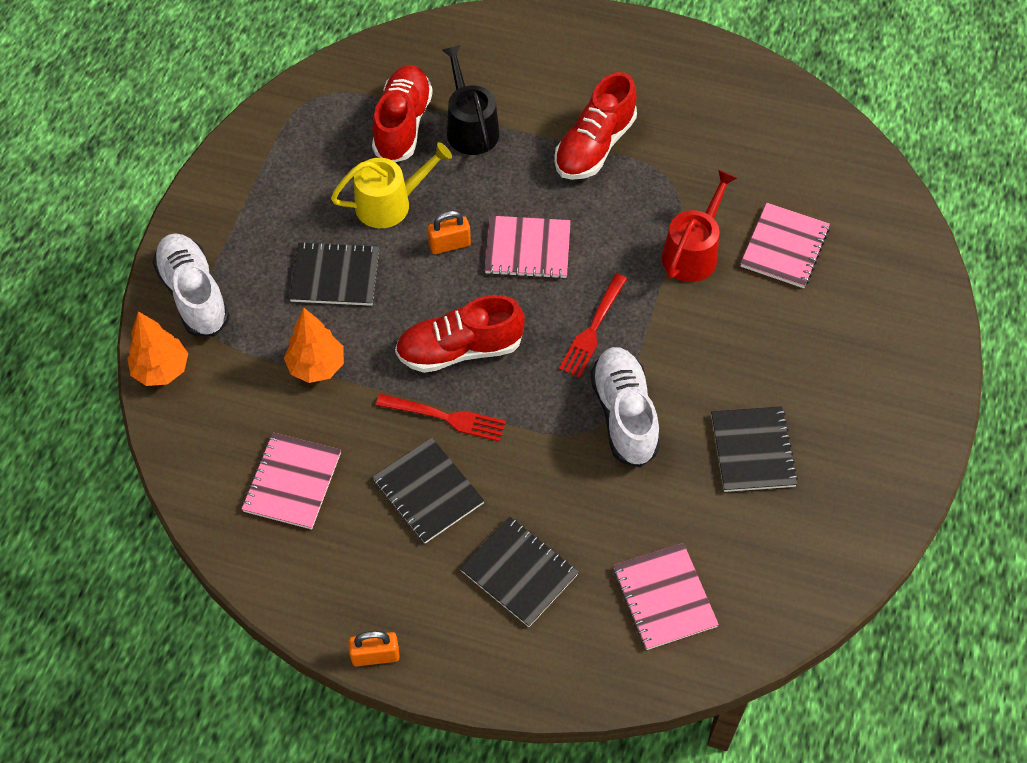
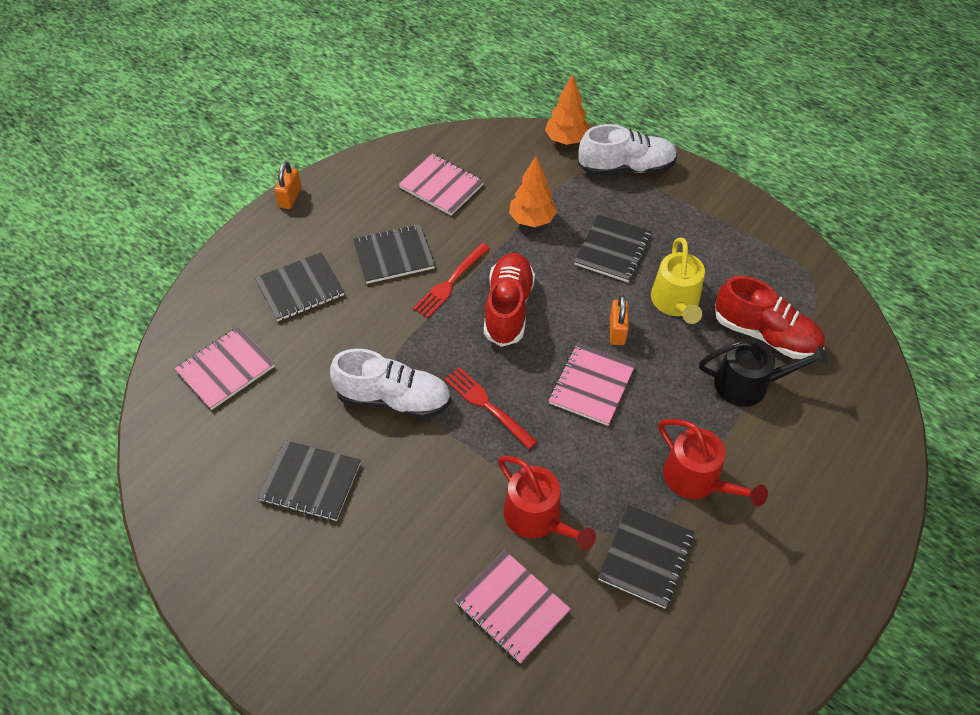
camera: 110 degrees right, 5 degrees down
red shoe [554,72,637,180] -> red watering can [659,419,768,507]
pink notebook [613,543,719,650] -> pink notebook turned 45 degrees counterclockwise [175,327,275,410]
none -> black notebook [598,505,694,609]

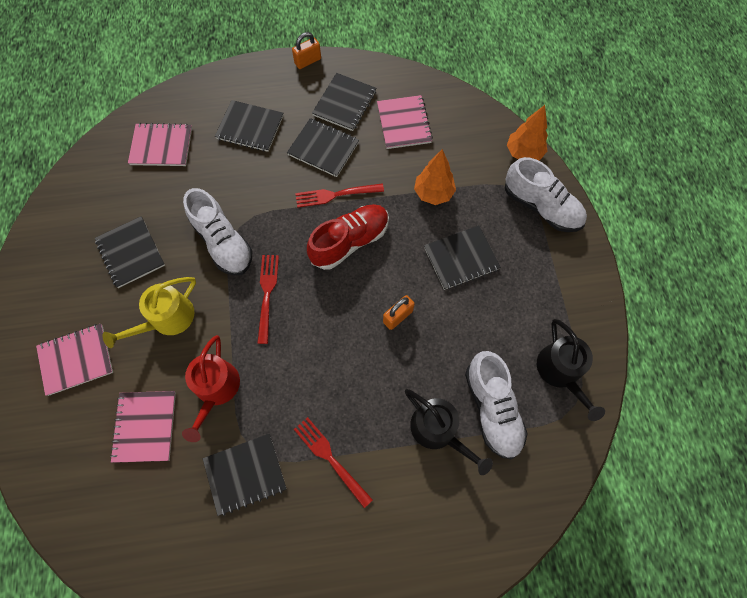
camera: 45 degrees right, 15 degrees up
pink notebook [549,343,636,426] -> pink notebook moved to [36,324,113,396]
yellow watering can [651,238,705,324] -> yellow watering can moved to [103,277,196,348]
red watering can [659,419,768,507] -> red fork [294,417,373,508]
red shoe [715,276,825,359] -> white shoe [465,351,528,459]
none -> black notebook [312,73,376,131]
none -> black watering can [537,319,605,421]

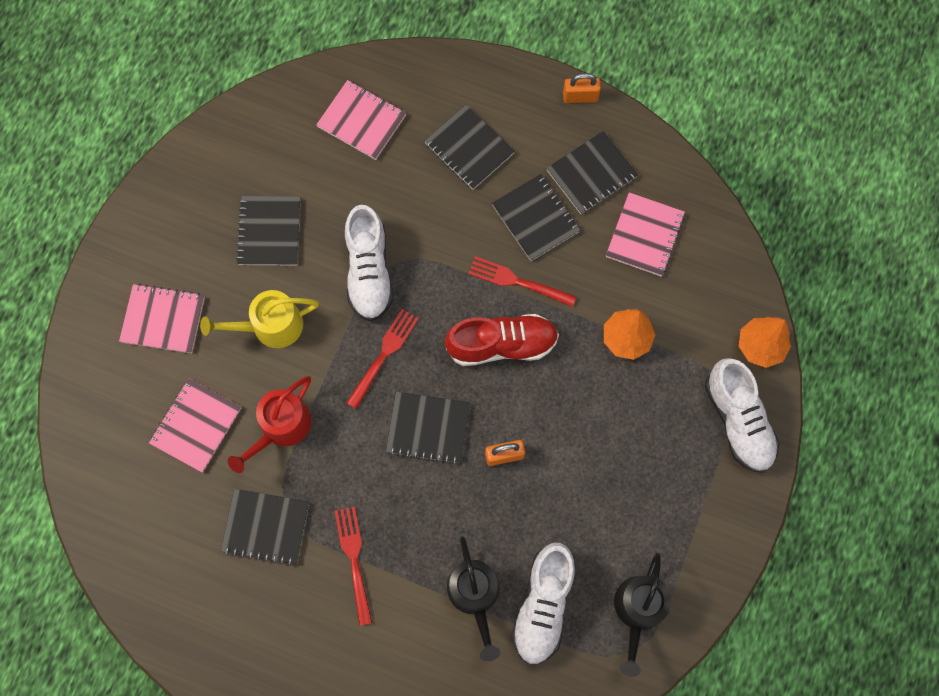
camera: 30 degrees right, 5 degrees up
black notebook [424,225,501,290] -> black notebook moved to [386,392,470,464]

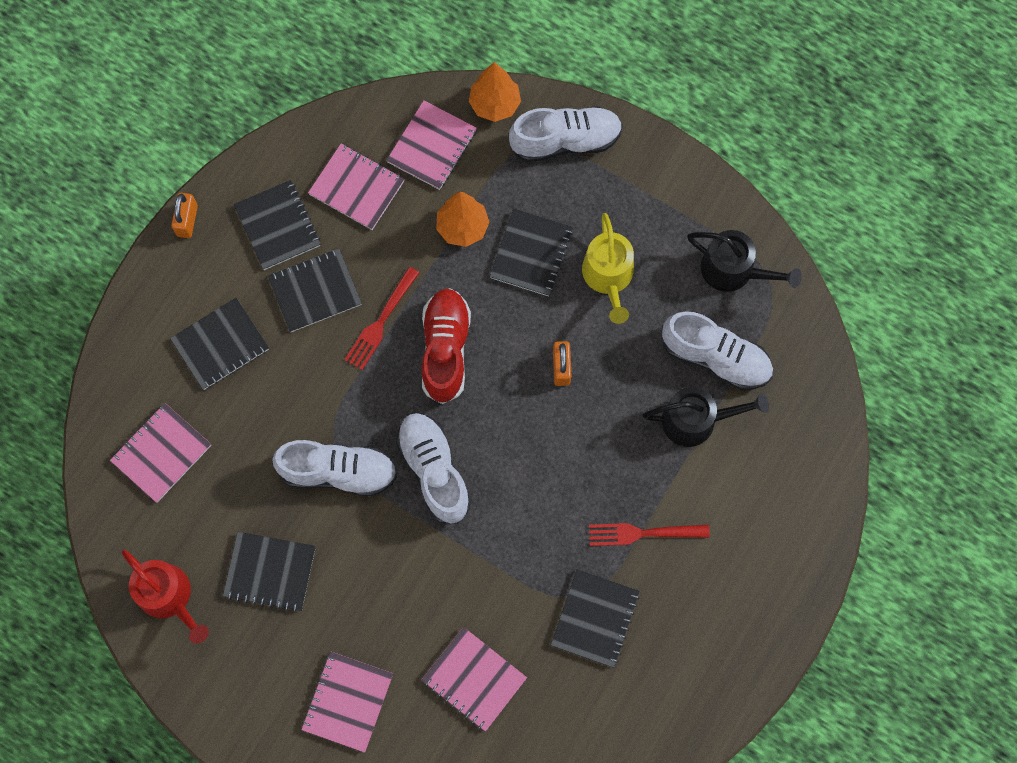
camera: 80 degrees left, 0 degrees up
yellow watering can [200,290,319,348] -> yellow watering can moved to [582,213,634,324]
red watering can [228,376,312,473] -> red watering can moved to [121,549,209,643]
red fork [346,309,419,409] -> white shoe [396,413,471,524]
black notebook [386,392,470,464] -> black notebook moved to [489,209,573,296]
none -> pink notebook [386,100,477,190]

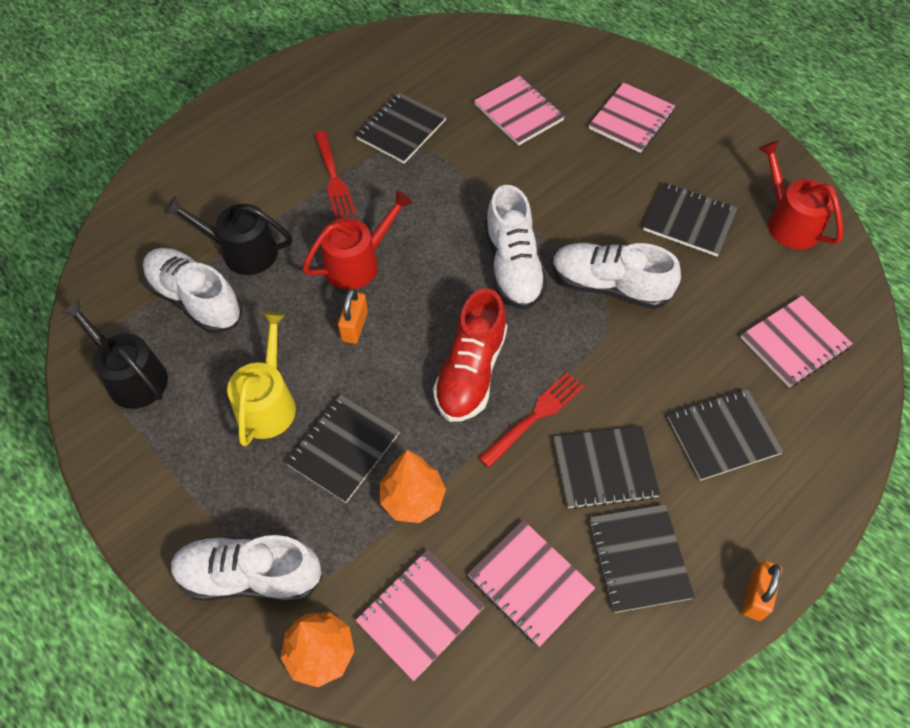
camera: 165 degrees left, 15 degrees down
red fork [589,523,710,546] -> red fork turned 60 degrees clockwise [314,131,356,218]
none -> red watering can [302,190,413,290]

